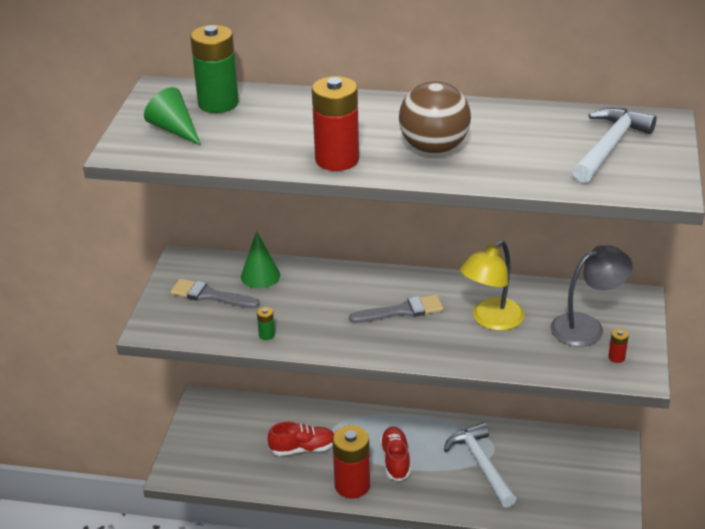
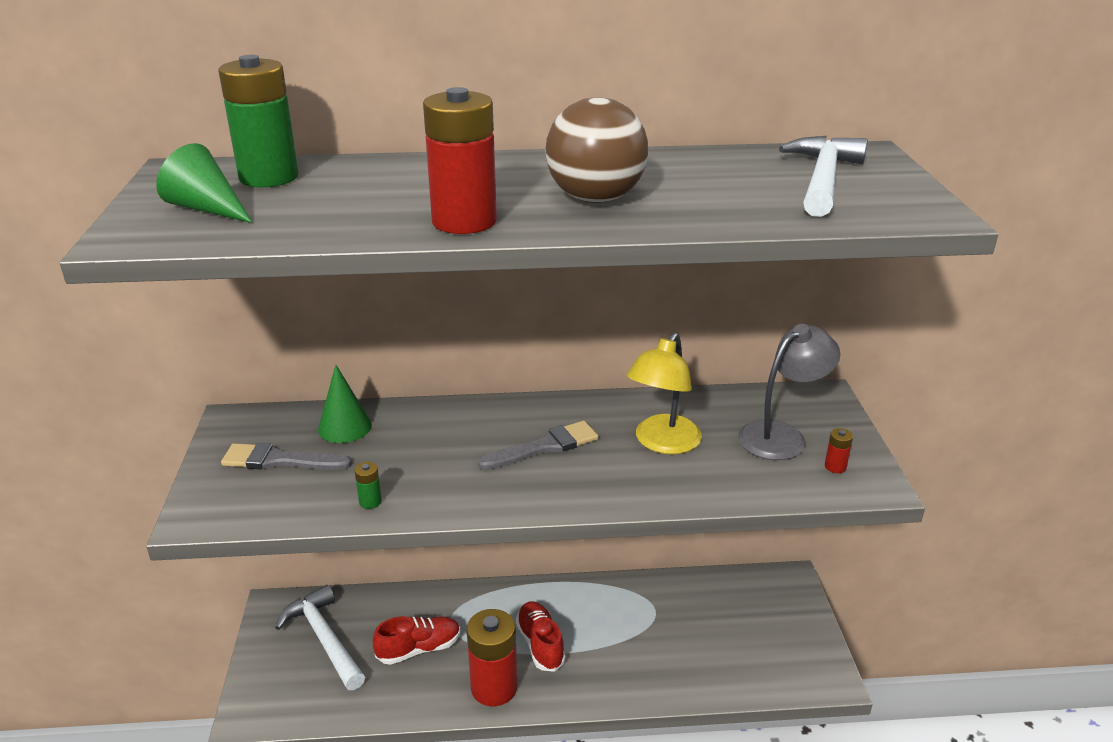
camera: 15 degrees left, 5 degrees down
white hammer [444,422,517,508] -> white hammer moved to [275,585,365,690]

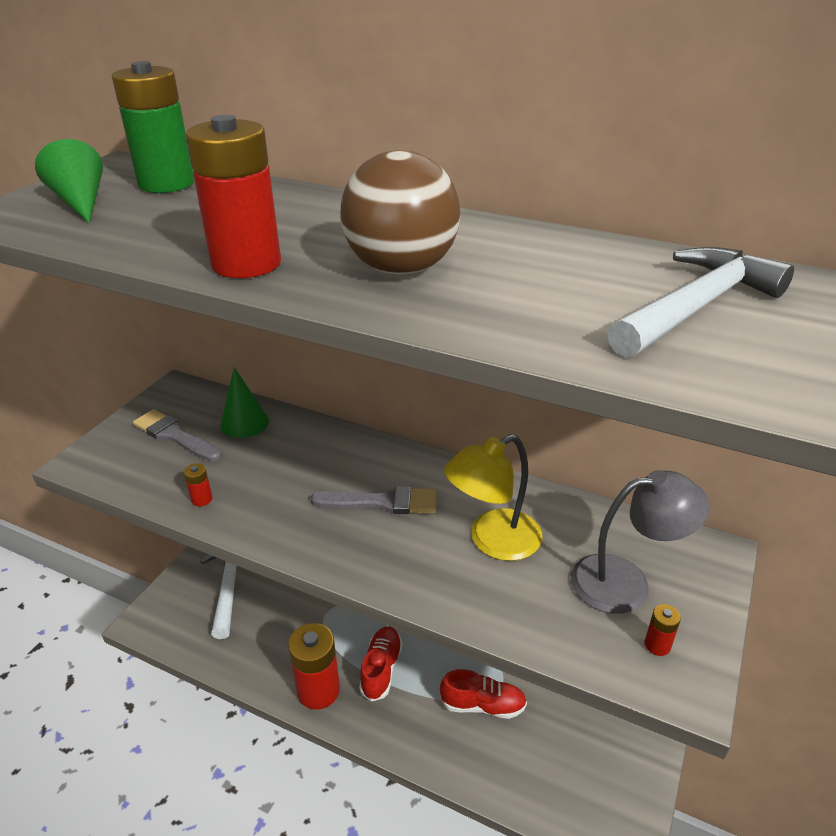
camera: 30 degrees right, 5 degrees up
green battery [354,462,382,509] -> red battery [184,463,212,506]
red shoe [373,616,460,665] -> red shoe moved to [440,669,527,719]

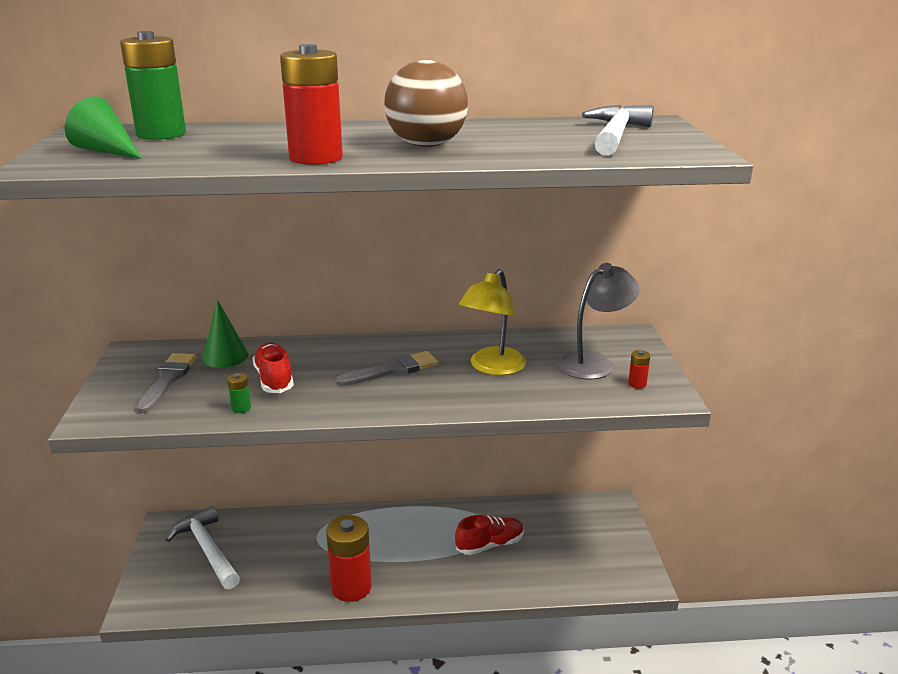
camera: 30 degrees left, 10 degrees down
grey brush [133,409,221,461] -> grey brush turned 90 degrees clockwise [136,353,197,413]
red battery [184,463,212,506] -> green battery [227,373,251,413]
red shoe [359,626,403,702] -> red shoe moved to [253,343,294,393]

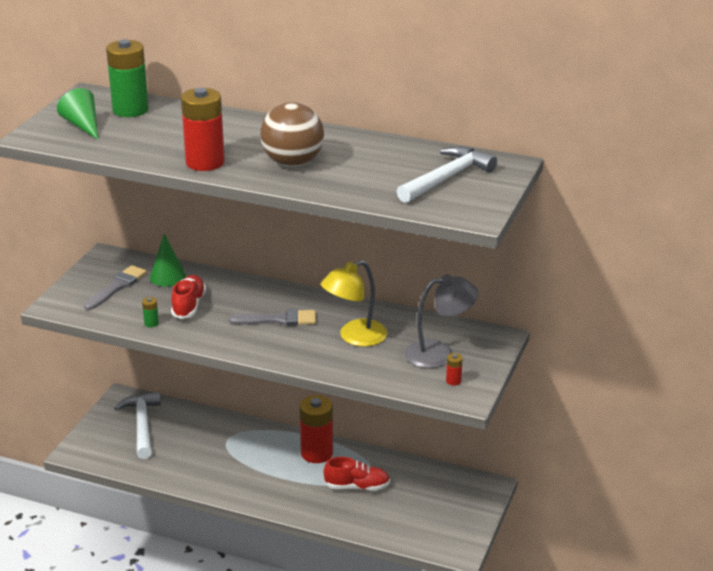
camera: 25 degrees right, 5 degrees up
red battery [326,515,372,602] -> red battery moved to [299,395,333,463]

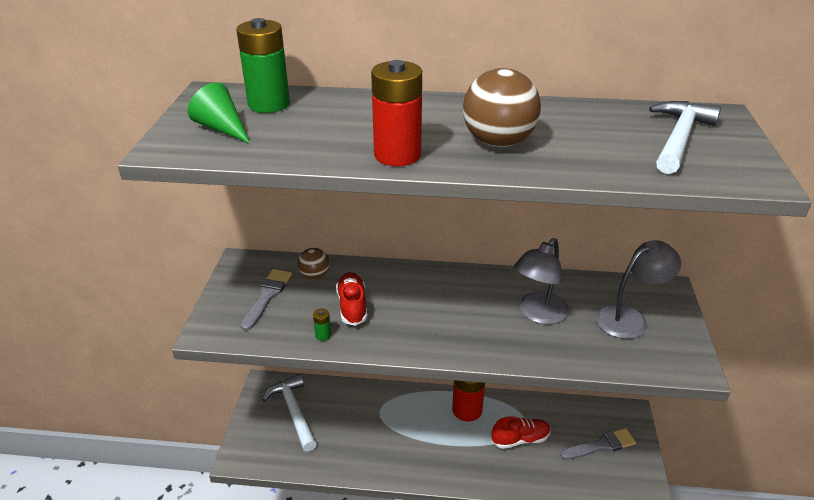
camera: 15 degrees left, 5 degrees up
green cone [150,233,186,287] -> brown ball [298,248,329,279]
grey brush [229,309,316,326] -> grey brush moved to [560,428,636,460]
yellow lamp [321,260,388,347] -> grey lamp [514,238,569,324]
red battery [446,353,463,385] -> none

